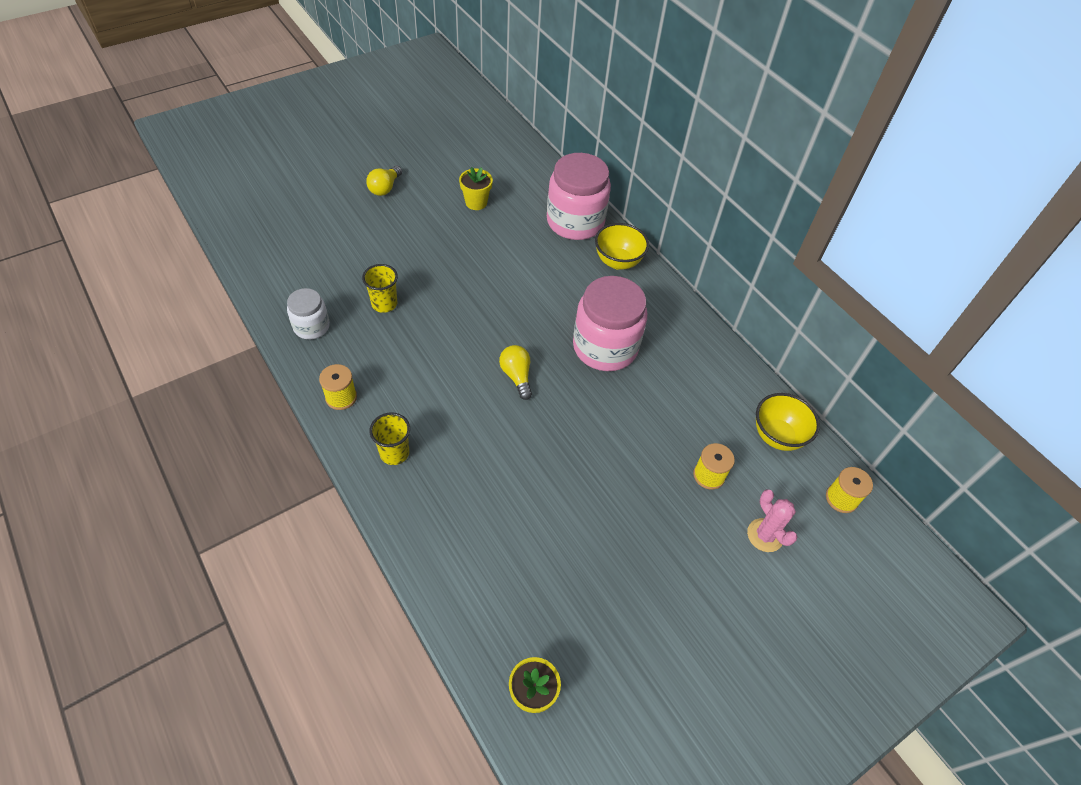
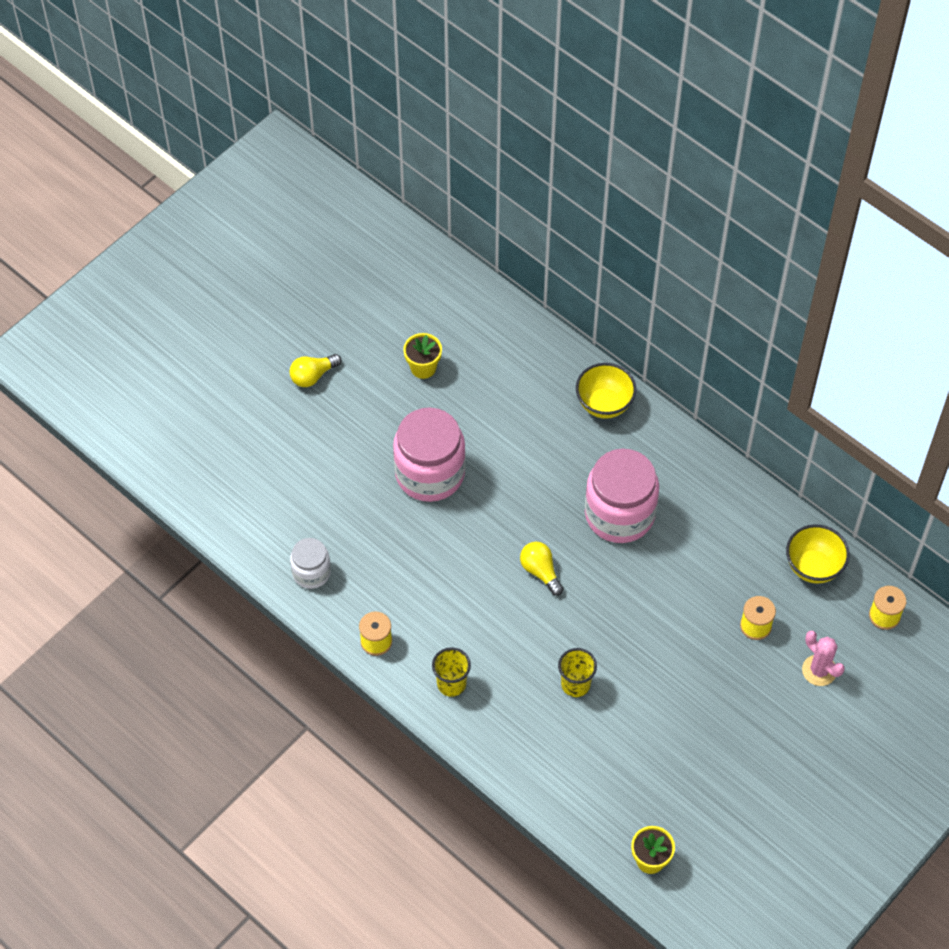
camera: 10 degrees left, 5 degrees up
yellow cup [362,264,398,313] -> yellow cup moved to [558,648,597,697]
yellow light bulb [366,166,402,196] -> yellow light bulb turned 45 degrees clockwise [289,354,341,387]
pink jar [547,153,611,240] -> pink jar moved to [393,407,466,502]

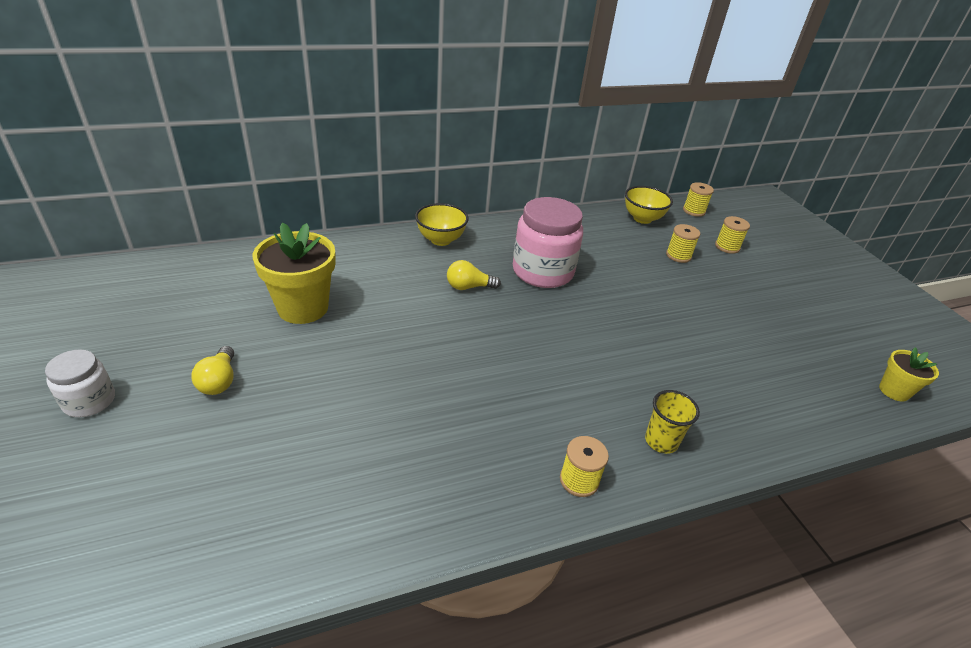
camera: 65 degrees left, 20 degrees down
white jar [290,538,331,589] -> white jar moved to [45,349,115,417]
pink jar [393,407,466,502] -> none
yellow flower pot [403,333,442,379] -> yellow flower pot [253,222,336,324], size x1.85
yellow light bulb [520,542,563,596] -> yellow light bulb moved to [447,260,501,290]
yellow cup [558,648,597,697] -> none
pink cactus [802,631,845,686] -> yellow spool [715,216,750,254]

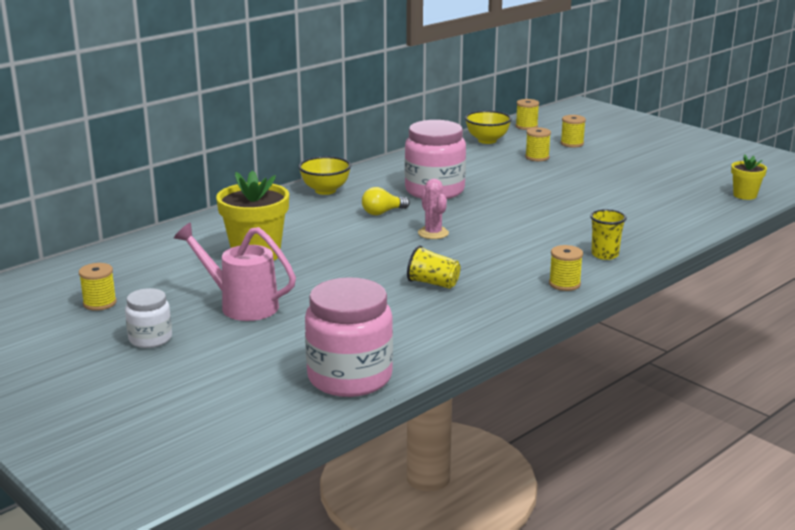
camera: 20 degrees left, 15 degrees down
yellow light bulb [191,346,234,395] -> pink watering can [174,223,296,321]
none -> yellow spool [79,263,117,311]
none -> pink jar [305,277,393,397]
none -> yellow cup [407,245,461,289]
none -> pink cactus [418,179,449,239]

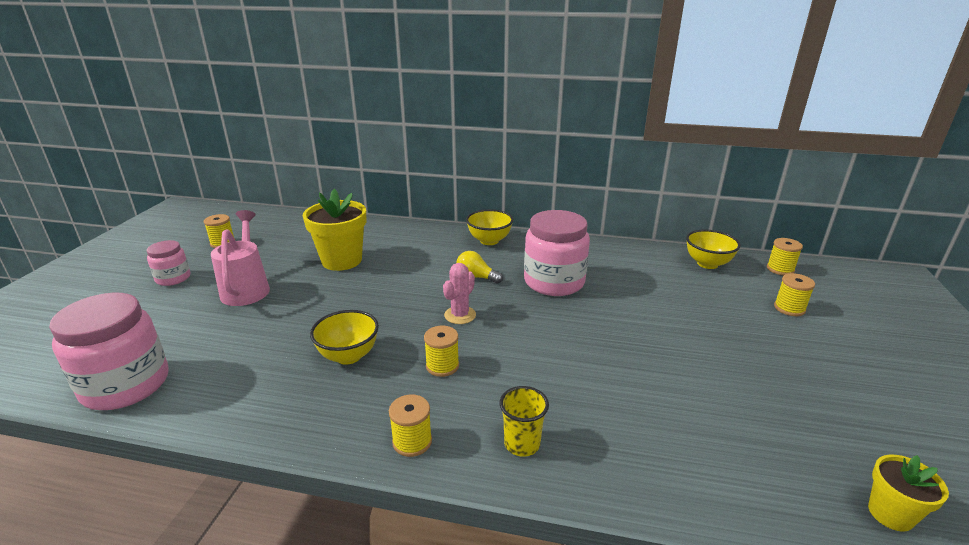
camera: 55 degrees right, 5 degrees up
white jar [125,288,172,348] -> pink jar [147,240,191,286]
yellow cup [407,245,461,289] -> yellow bowl [310,310,379,365]
yellow spool [525,127,551,161] -> yellow spool moved to [424,326,459,377]

